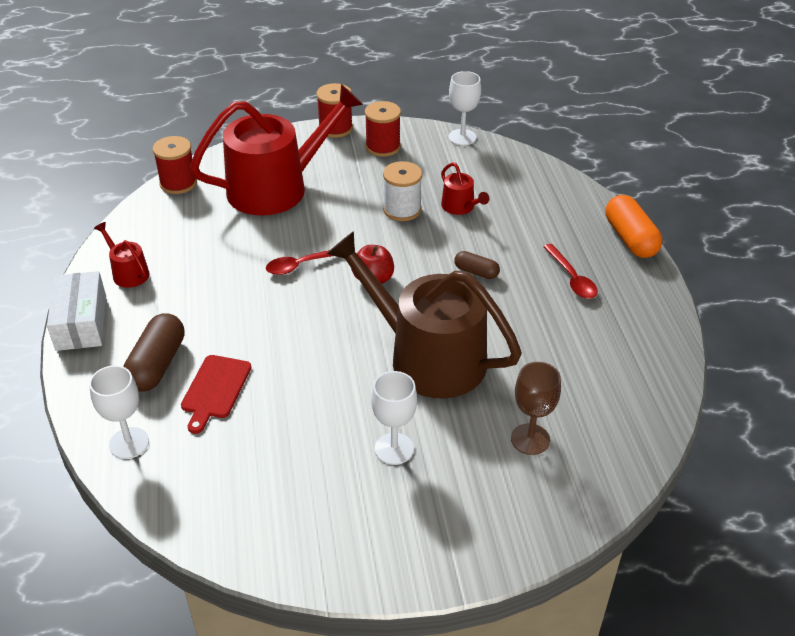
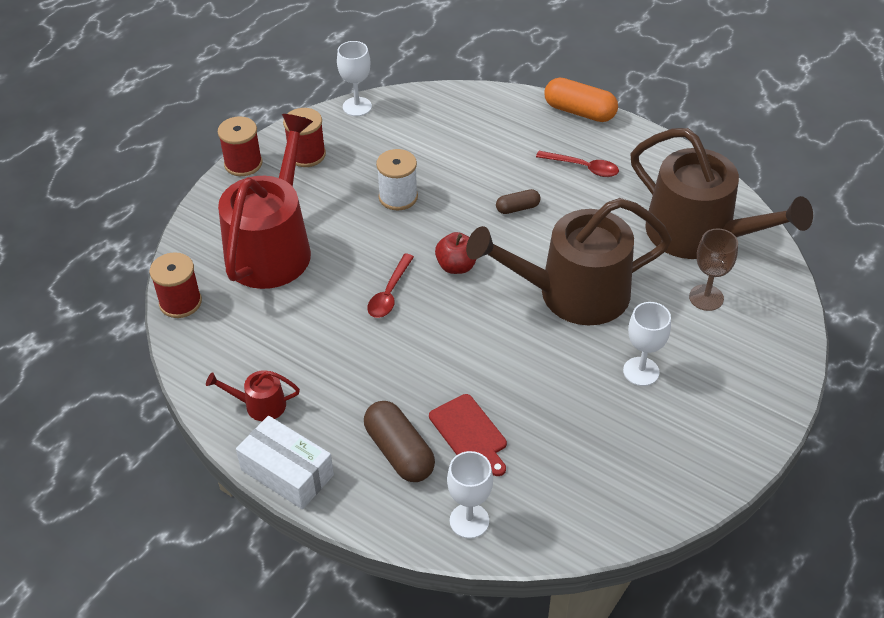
camera: 45 degrees left, 5 degrees up
red watering can [441,163,489,215] -> none
none -> brown watering can [631,128,813,259]

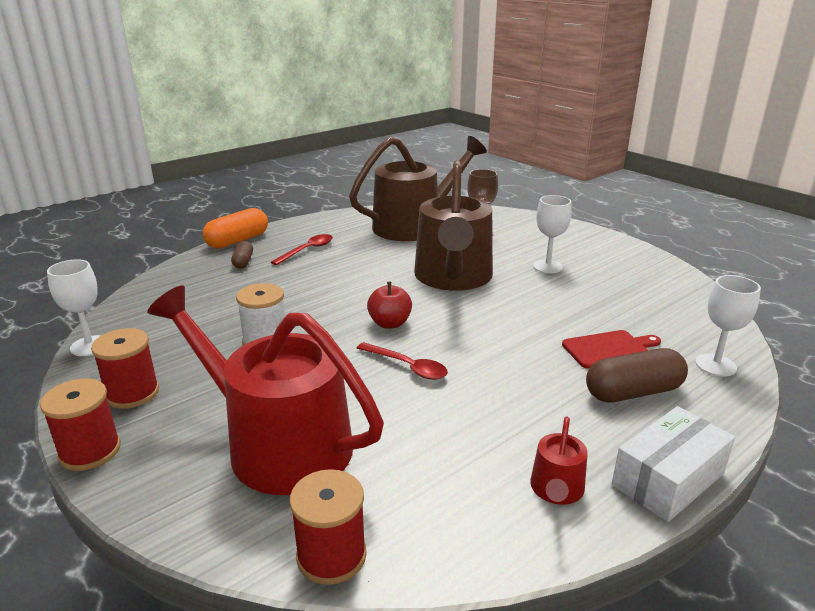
camera: 75 degrees left, 20 degrees down
brown capsule [496,189,541,214] -> brown capsule moved to [231,241,253,269]

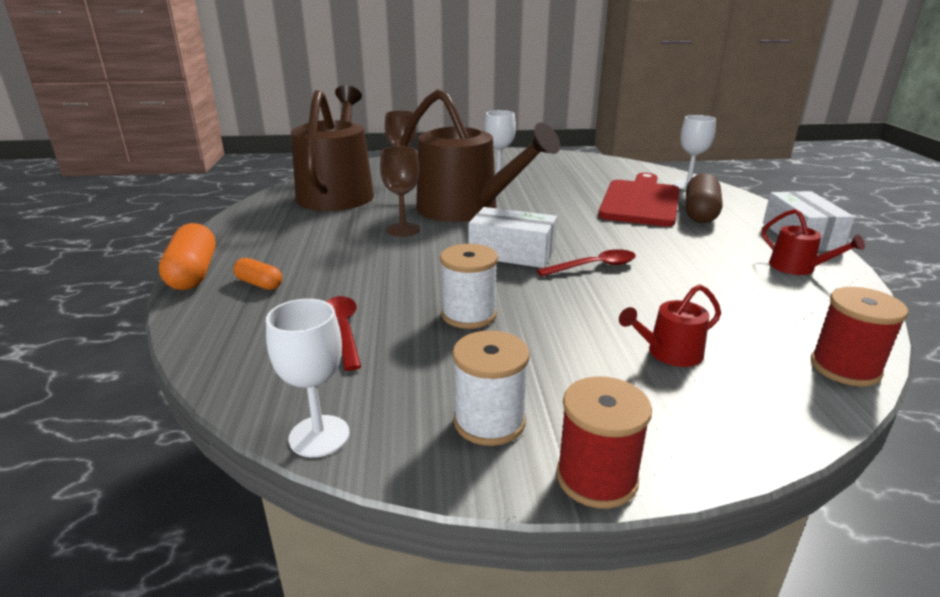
camera: 55 degrees left, 0 degrees up
red spool [91,328,159,409] -> white spool [452,330,530,446]
red watering can [147,285,384,495] -> red watering can [619,284,721,367], size x0.41
brown capsule [231,241,253,269] -> orange capsule [233,258,282,290]
red spoon [271,234,333,265] -> red spoon moved to [326,296,361,371]
red apple [367,282,412,329] -> white box [468,207,557,268]
red cutting board [562,330,661,369] -> red cutting board [598,173,679,227], size x1.75
none -> brown goblet [380,146,420,237]

